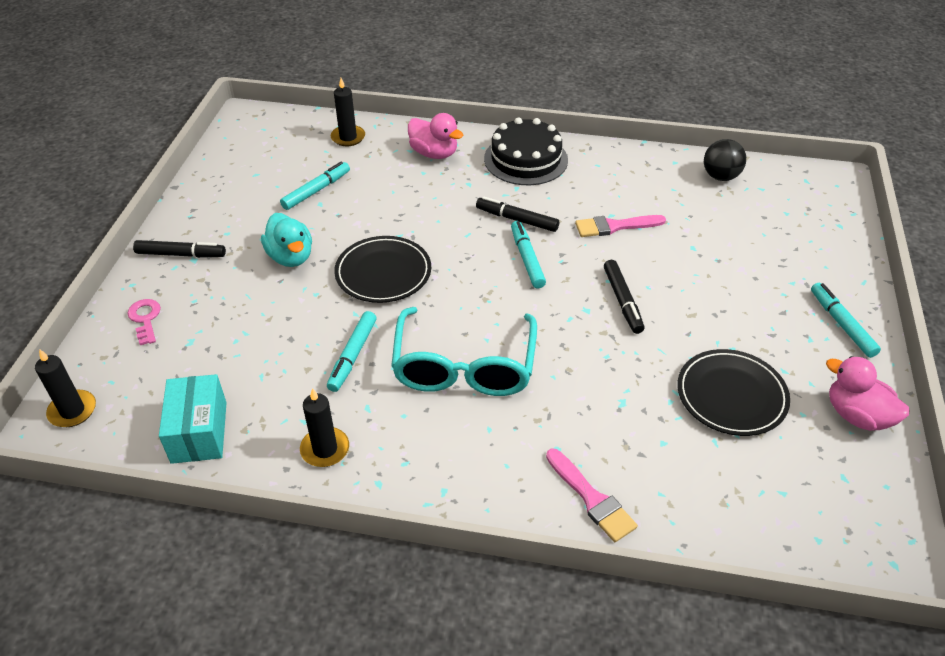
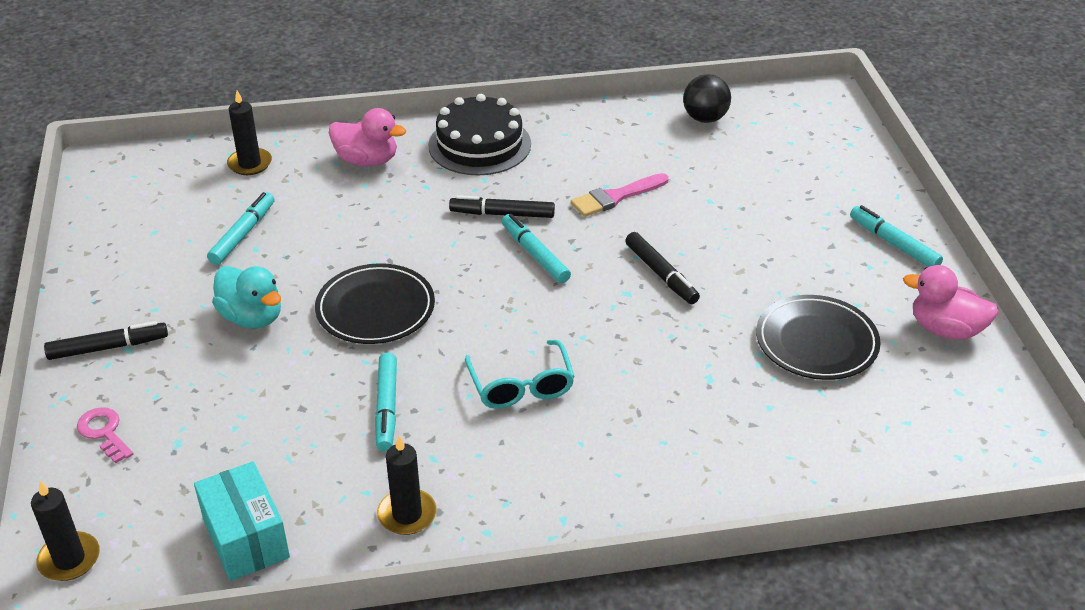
camera: 20 degrees left, 5 degrees down
turquoise glasses [391,307,537,396] -> turquoise glasses [465,340,575,409], size x0.61
pink brush [546,449,638,542] -> none

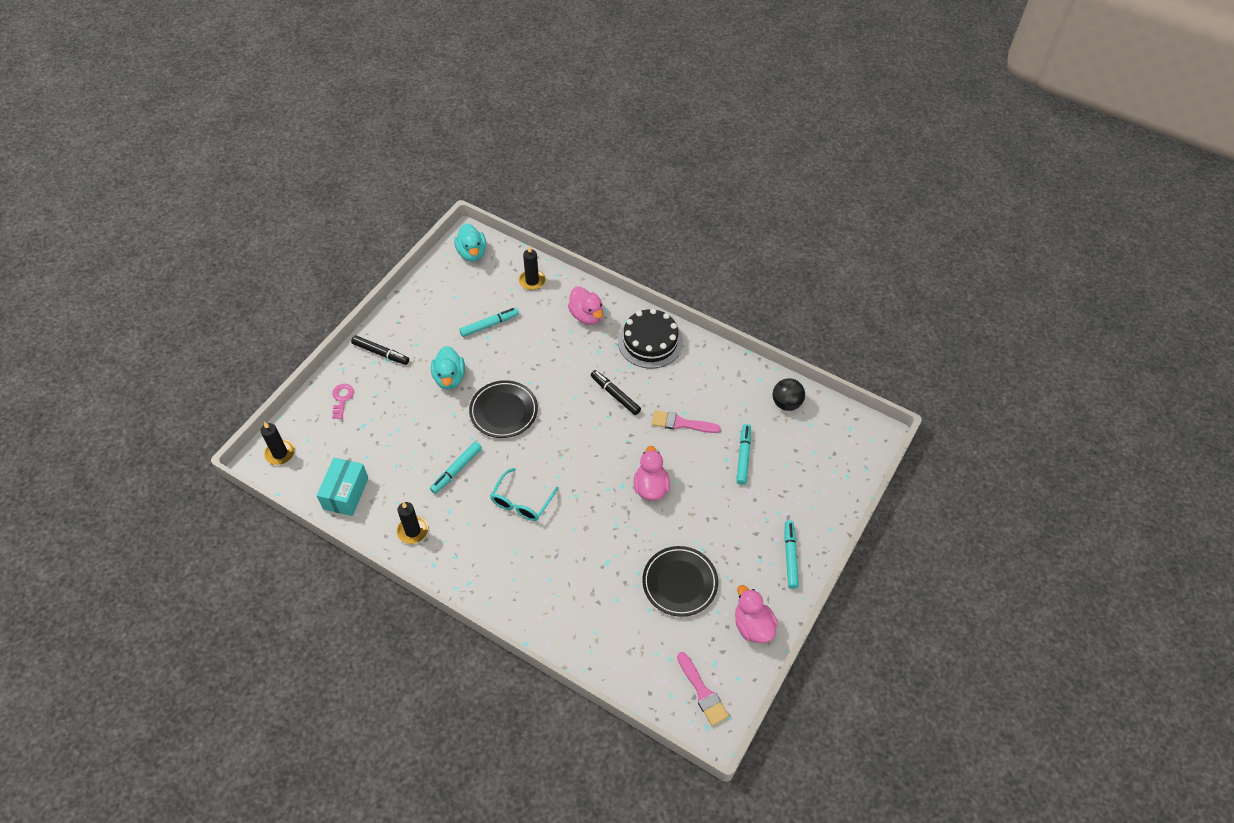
camera: 40 degrees right, 15 degrees up
turquoise marker [502,214,571,283] -> turquoise marker moved to [737,424,751,485]
black marker [625,232,700,304] -> pink duck [634,446,670,501]
none -> turquoise duck [454,223,486,262]
none -> pink brush [677,652,729,726]

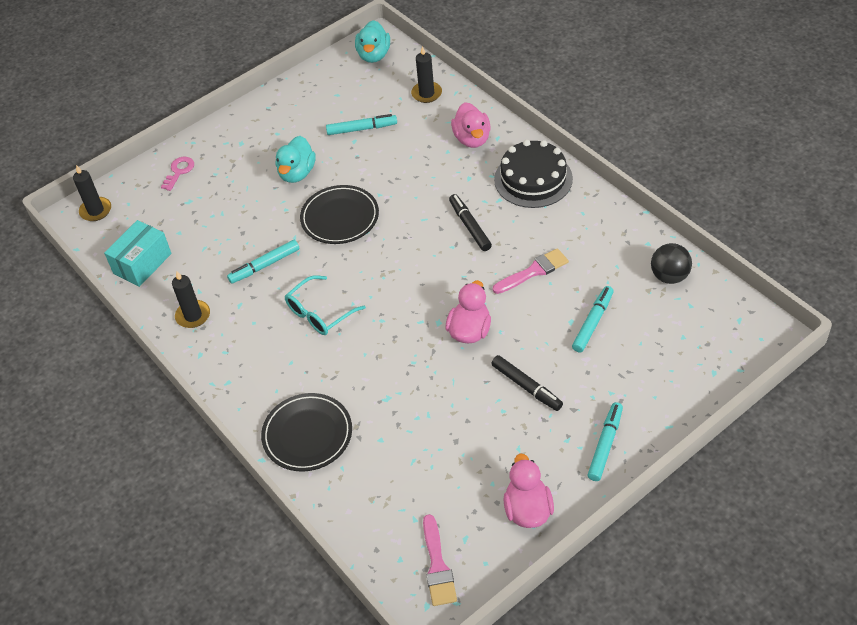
camera: 25 degrees right, 5 degrees down
black marker [351,335,409,365] -> black marker moved to [491,355,563,411]
black plate [642,546,718,617] -> black plate moved to [261,393,352,471]
pink brush [651,410,721,433] -> pink brush turned 120 degrees clockwise [493,248,569,294]

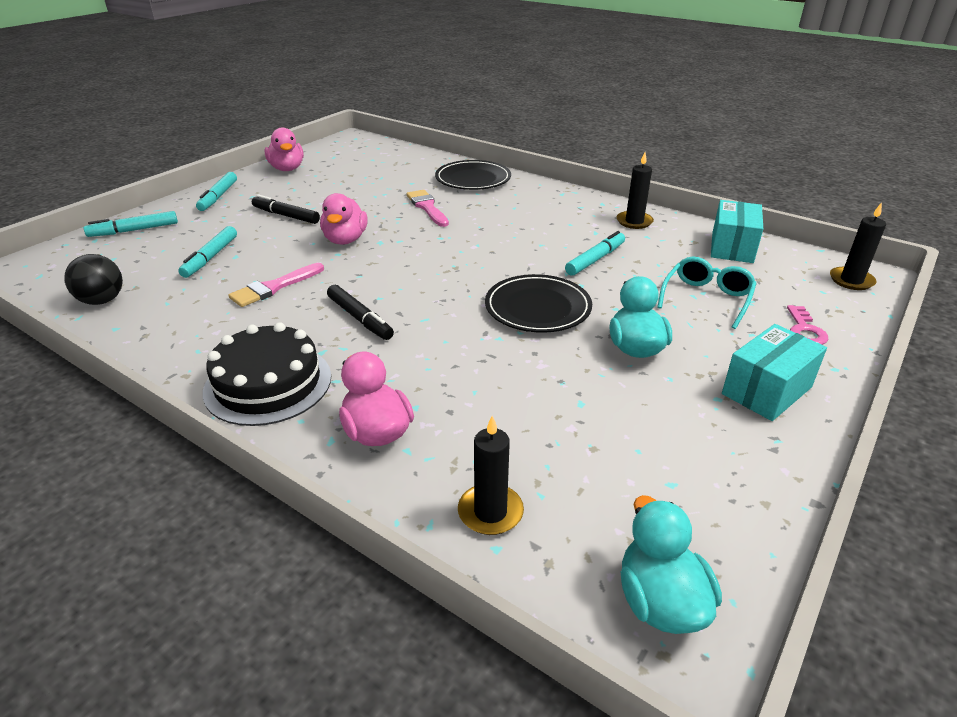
camera: 160 degrees right, 15 degrees down
turquoise glasses [285,275,366,335] -> turquoise glasses moved to [657,257,757,329]
turquoise marker [326,114,397,135] -> turquoise marker moved to [84,211,178,237]
pink brush [423,514,457,606] -> pink brush moved to [406,190,449,227]
none -> turquoise box [722,324,827,421]

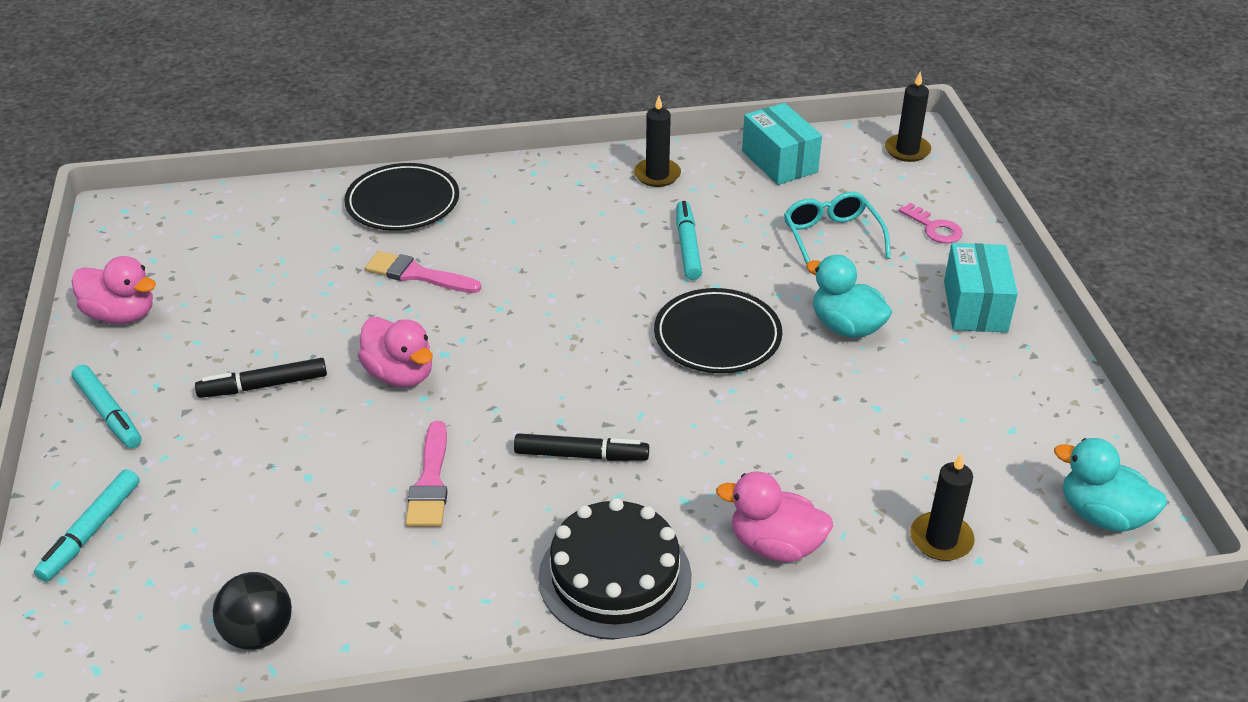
camera: 45 degrees left, 5 degrees up
turquoise marker [178,226,237,278] -> none

